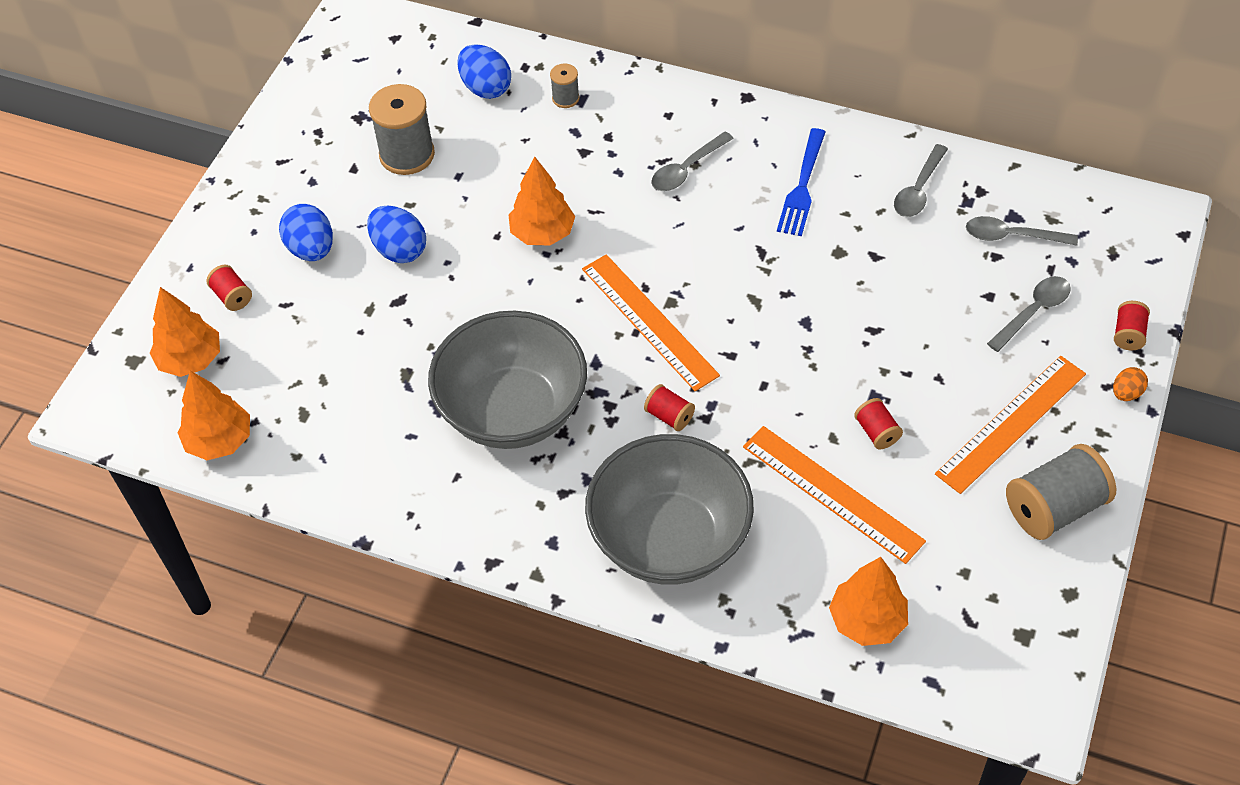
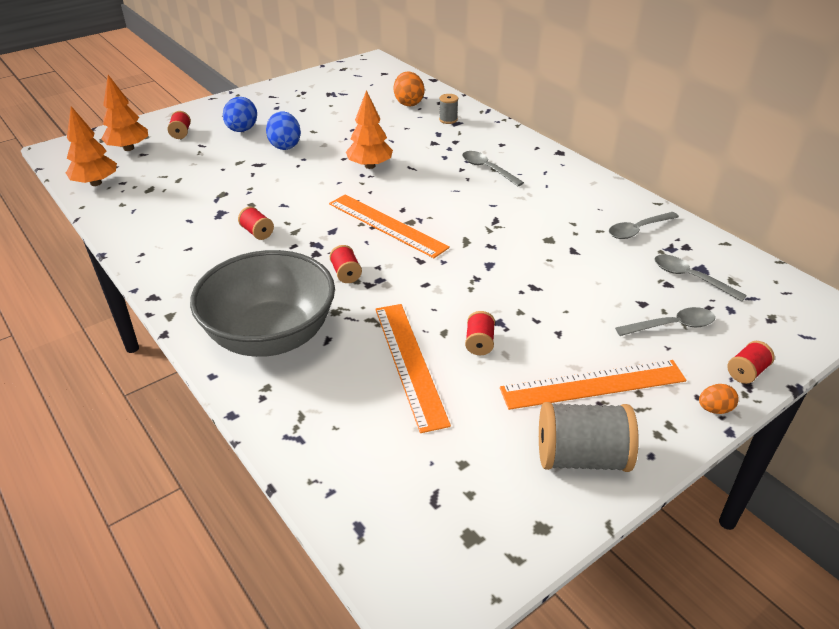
camera: 30 degrees right, 15 degrees down
grey spool [369,84,435,175] -> none
grey bowl [428,311,587,449] -> red spool [238,206,274,240]
blue egg [457,44,511,99] -> orange egg [394,71,425,106]
orange ruler [582,254,720,391] -> orange ruler turned 45 degrees counterclockwise [329,195,450,258]
grey spoon [651,132,734,191] -> grey spoon turned 60 degrees clockwise [462,151,524,186]
blue fork [777,128,825,236] -> none
orange tree [829,557,908,646] -> none

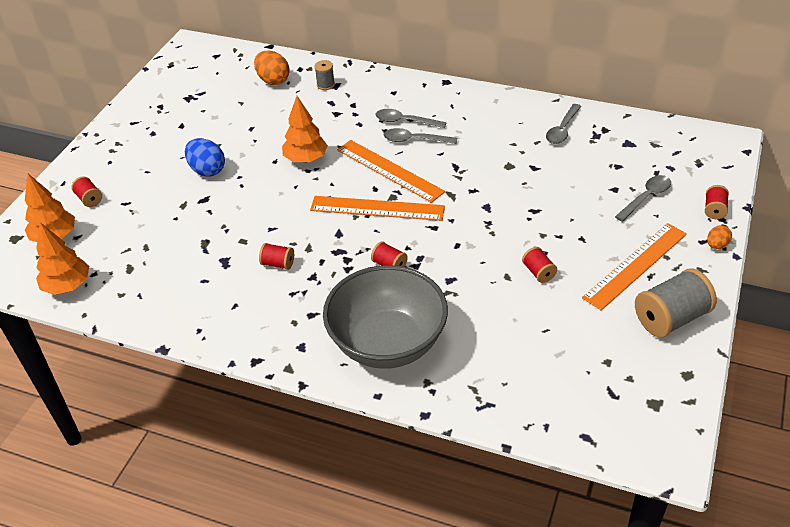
camera: 30 degrees left, 5 degrees up
blue egg [223,97,257,132] -> none
orange ruler [375,304,451,433] -> orange ruler moved to [337,140,445,203]
grey spoon [655,254,747,302] -> grey spoon moved to [384,128,457,144]

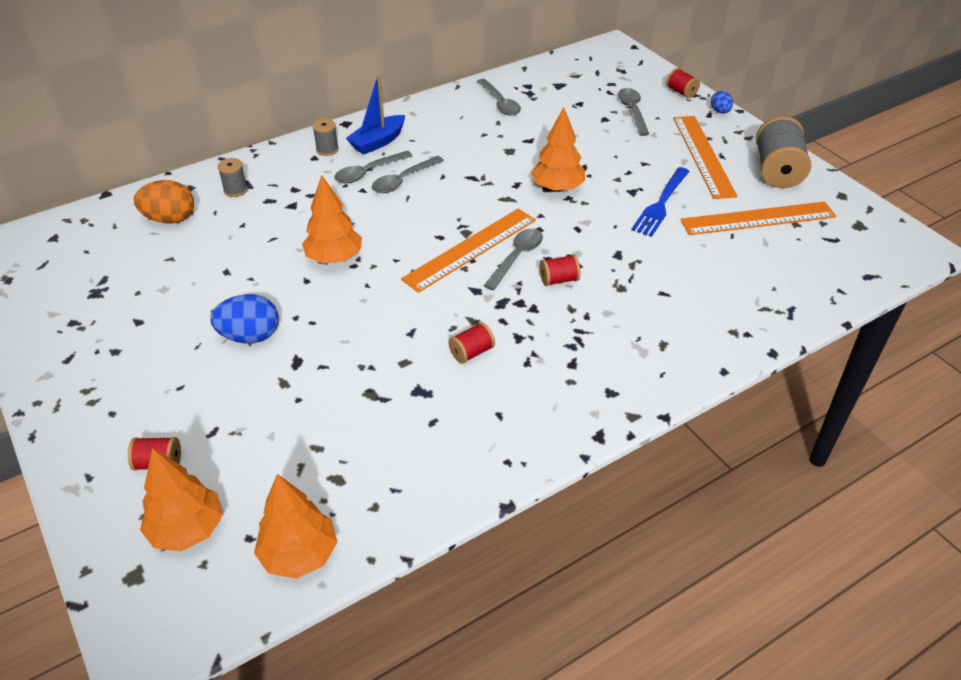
camera: 55 degrees left, 0 degrees up
grey bowl [323,265,448,369] -> none
orange ruler [337,140,445,203] -> orange ruler moved to [680,201,836,235]
red spool [522,247,557,283] -> blue fork [631,167,690,237]
orange egg [707,225,732,249] -> blue egg [711,91,733,113]
none -> grey spool [312,119,339,156]
none -> blue boat [346,75,405,155]
none -> grey spoon [484,228,543,290]
none -> orange tree [531,107,585,192]

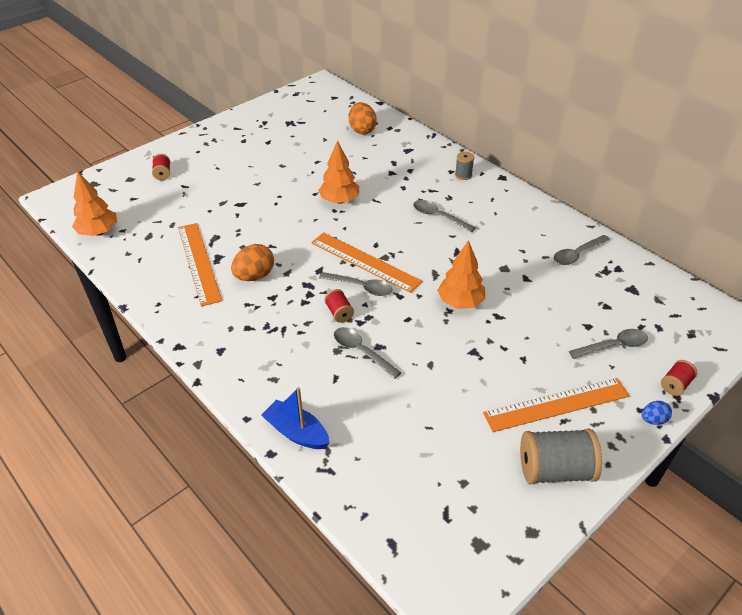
camera: 80 degrees right, 0 degrees up
orange tree [140,448,223,551] -> none
blue egg [210,294,279,343] -> none
grey spool [217,158,248,197] -> none
grey spoon [334,151,412,183] -> grey spoon moved to [334,327,401,379]
blue boat [346,75,405,155] -> blue boat moved to [261,387,330,449]
red spool [448,322,495,364] -> orange egg [231,244,274,281]
blue fork [631,167,690,237] -> none
orange ruler [680,201,836,235] -> orange ruler moved to [178,223,222,306]

